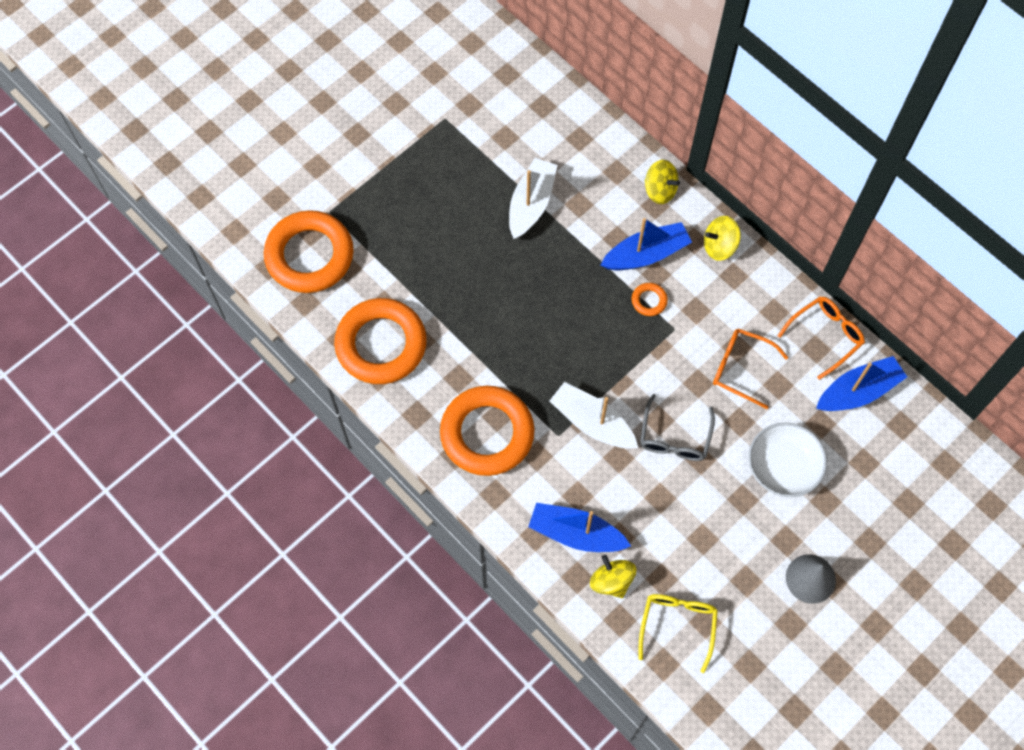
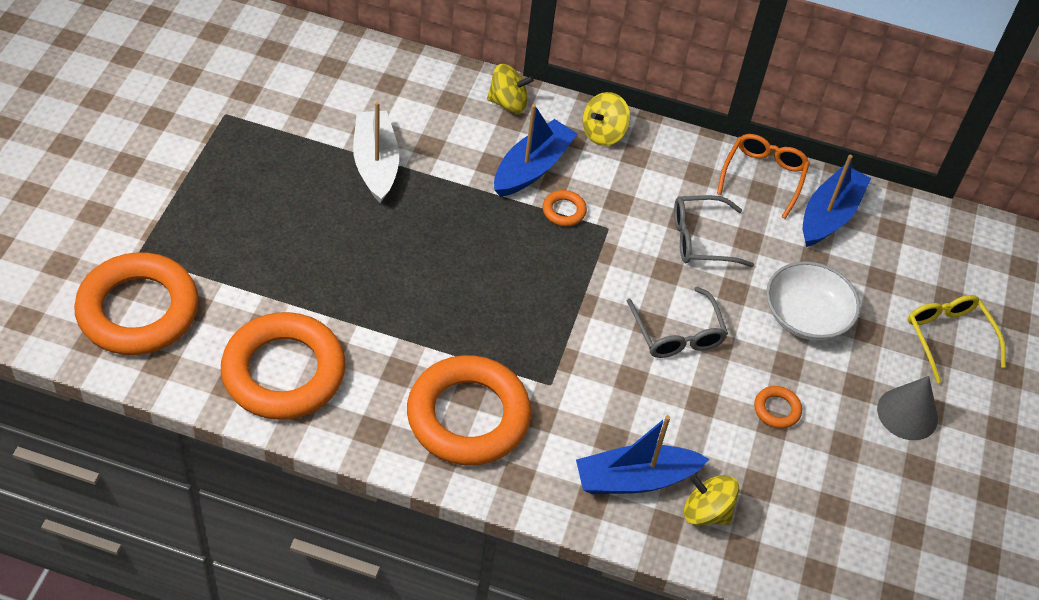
camera: 35 degrees left, 15 degrees down
white boat [550,382,638,449] -> none
yellow glasses [639,594,718,673] -> yellow glasses moved to [908,295,1006,383]
orange glasses [713,329,789,409] -> grey glasses [674,195,754,267]
none -> orange ring [754,386,802,429]

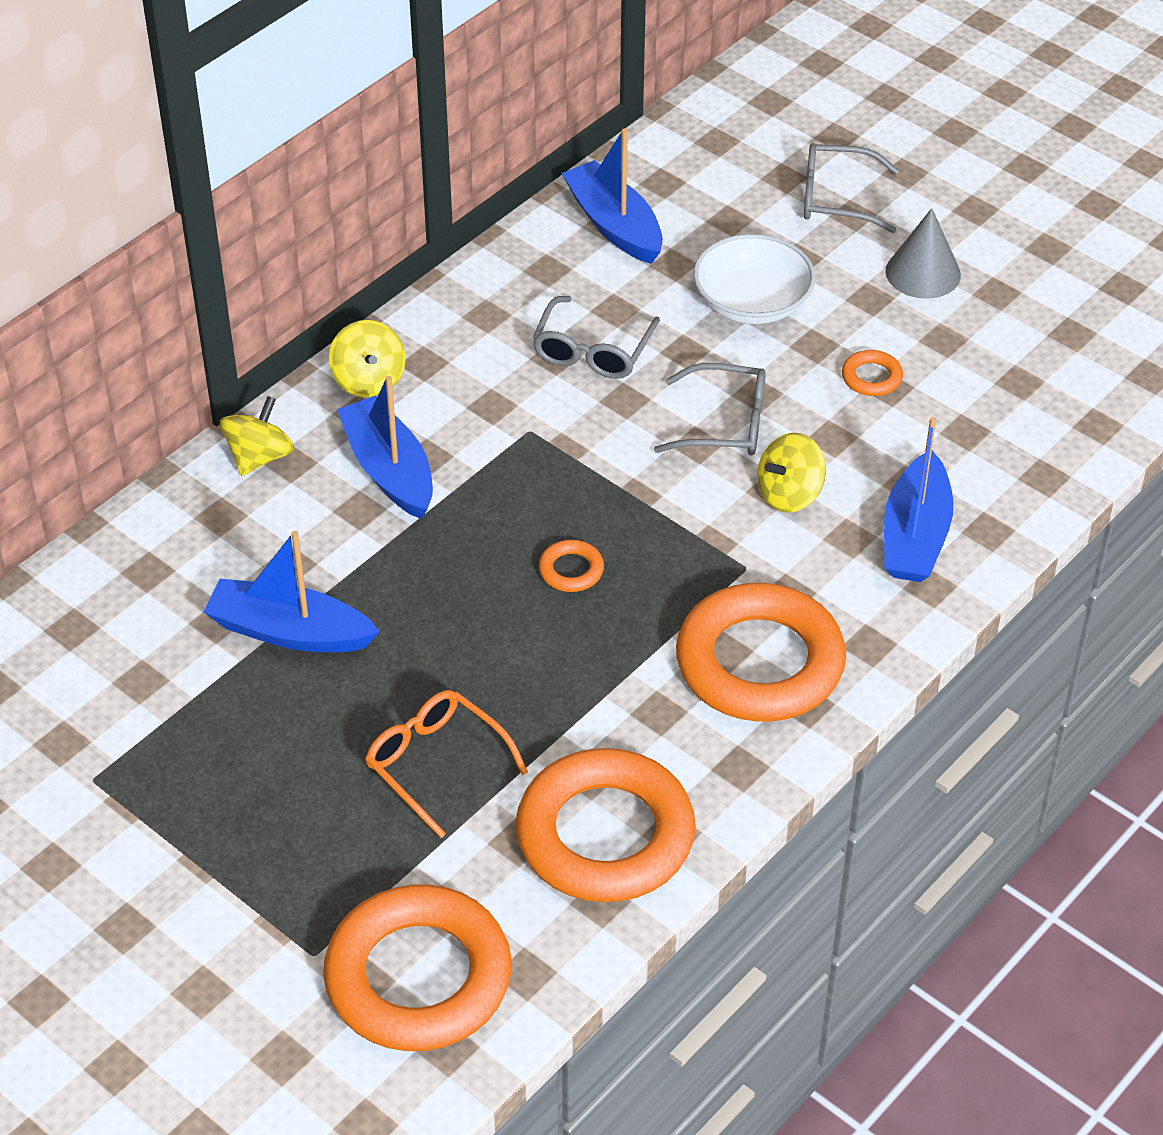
camera: 60 degrees left, 5 degrees down
white boat [353,101,399,203] -> blue boat [203,531,380,652]
orange ring [543,190,587,226] -> orange ring moved to [539,540,604,592]
yellow spinning top [684,475,739,525] -> yellow spinning top moved to [757,433,826,513]
orange glasses [717,134,810,219] -> orange glasses moved to [365,690,528,838]
yellow glasses [908,295,1006,383] -> grey glasses [804,143,899,233]

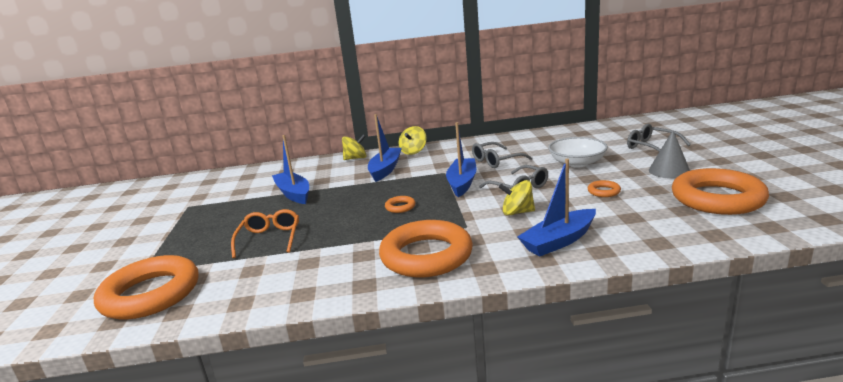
camera: 45 degrees right, 25 degrees down
orange ring [516,748,696,902] -> orange ring moved to [672,168,769,215]
blue boat [561,128,663,264] -> blue boat moved to [446,122,477,197]

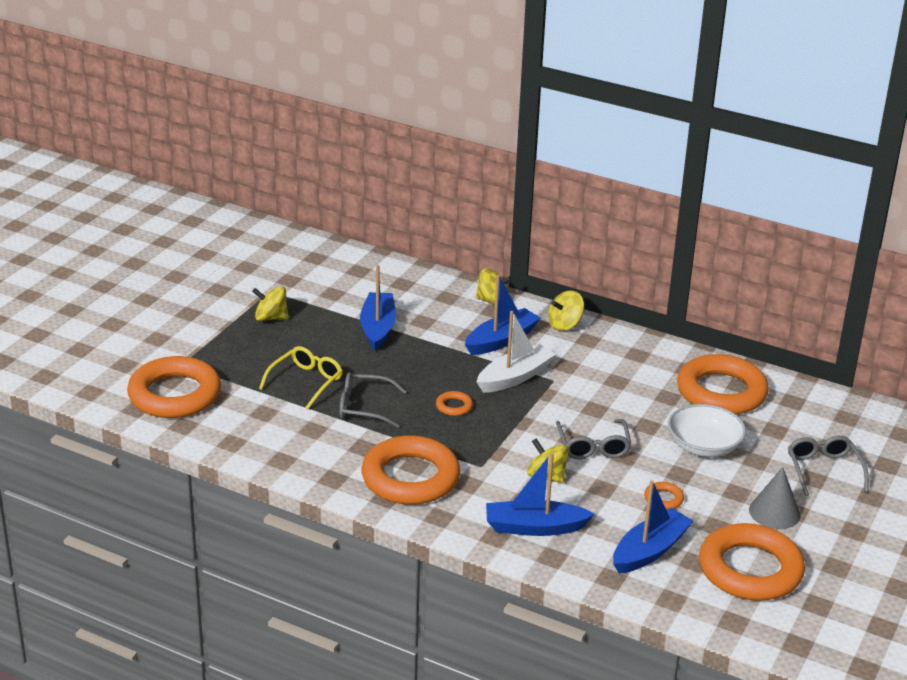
camera: 30 degrees right, 10 degrees up
orange glasses [231,209,299,258] -> yellow glasses [259,346,343,409]
blue boat [446,122,477,197] -> blue boat moved to [613,481,693,574]
grey glasses [472,142,532,168] -> grey glasses moved to [339,372,407,428]
none -> yellow spinning top [252,286,289,321]
none -> white boat [477,311,556,393]
none -> orange ring [677,354,769,415]

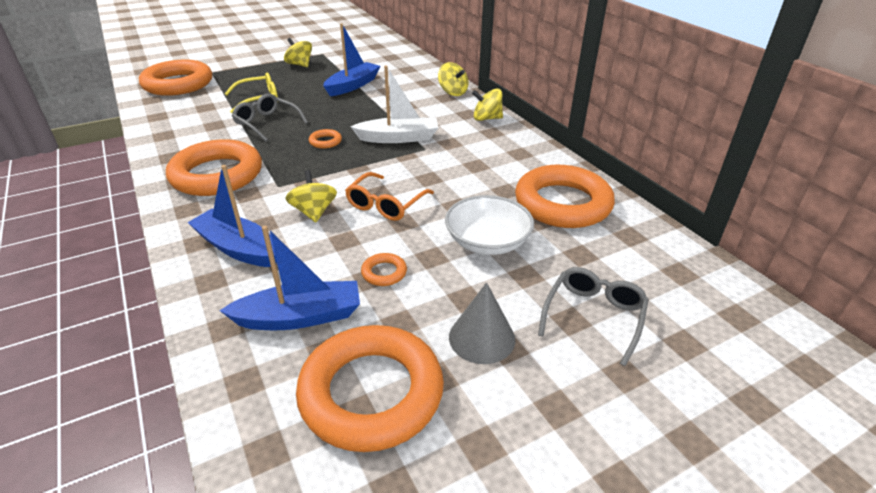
camera: 35 degrees right, 5 degrees up
blue boat [465,275,540,355] -> none
grey glasses [556,419,631,459] -> orange glasses [345,172,434,221]

